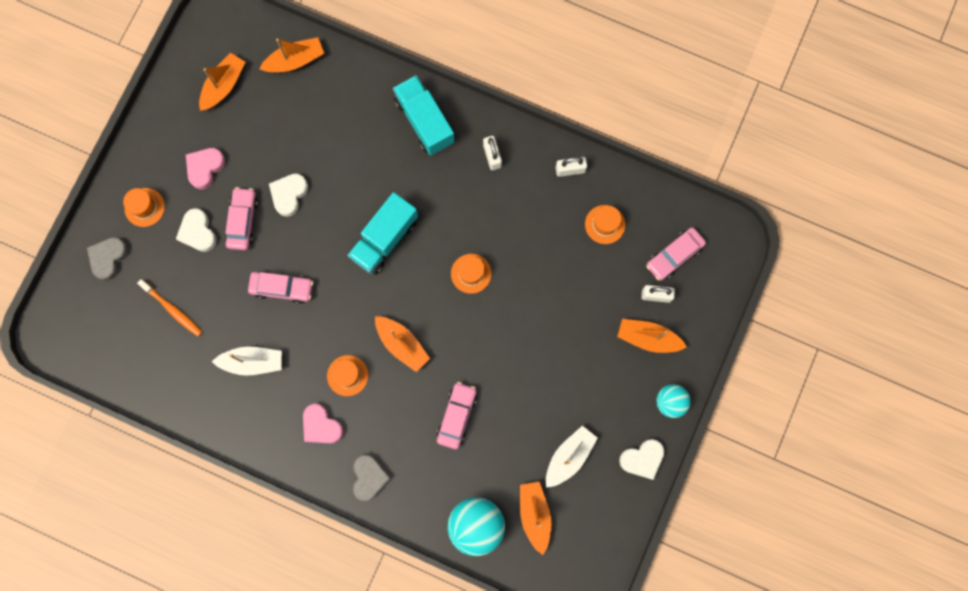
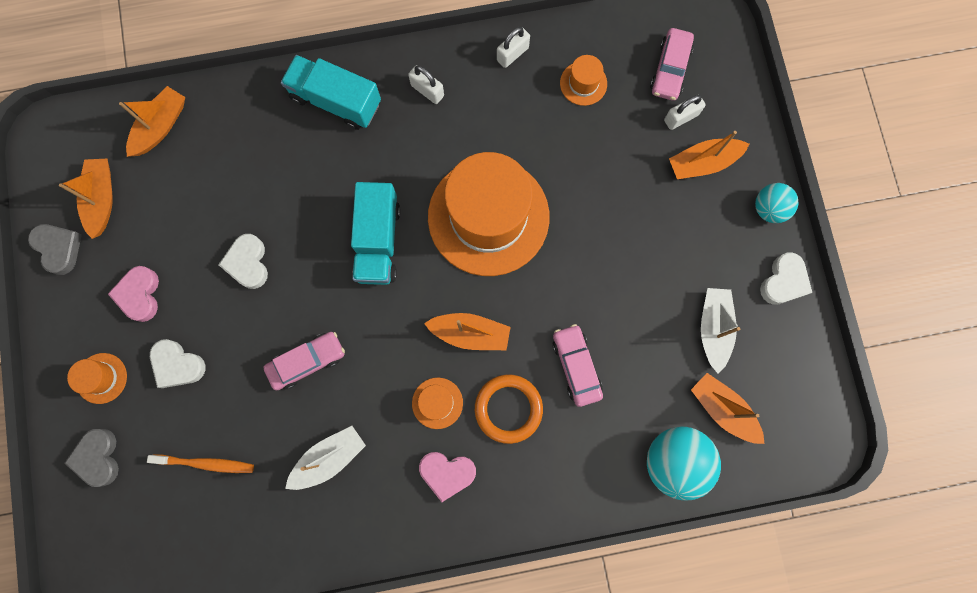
camera: 35 degrees left, 0 degrees up
pink car [225,187,258,250] -> none
grey heart [353,454,391,501] -> grey heart moved to [28,224,82,275]
orange hat [451,254,492,294] -> orange hat [428,152,549,276], size x2.48
none -> orange ring [475,374,543,444]

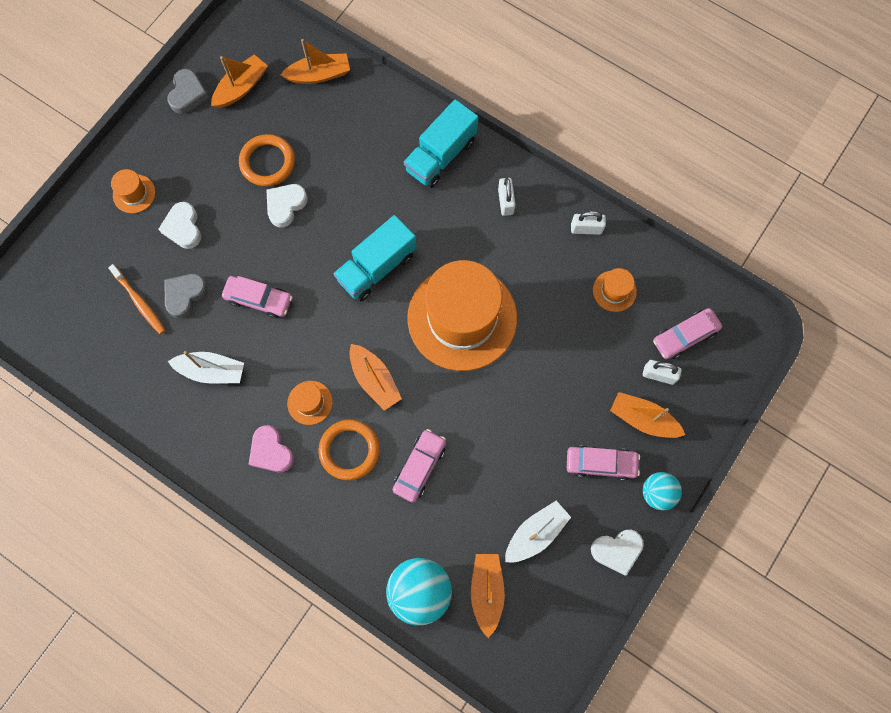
camera: 45 degrees right, 5 degrees down
grey heart [64,429,119,487] -> grey heart moved to [164,274,208,319]
pink heart [108,266,159,322] -> none
turquoise truck [281,55,381,130] -> turquoise truck turned 120 degrees counterclockwise [404,99,478,188]
none -> orange ring [239,134,295,186]
none -> pink car [567,445,640,481]

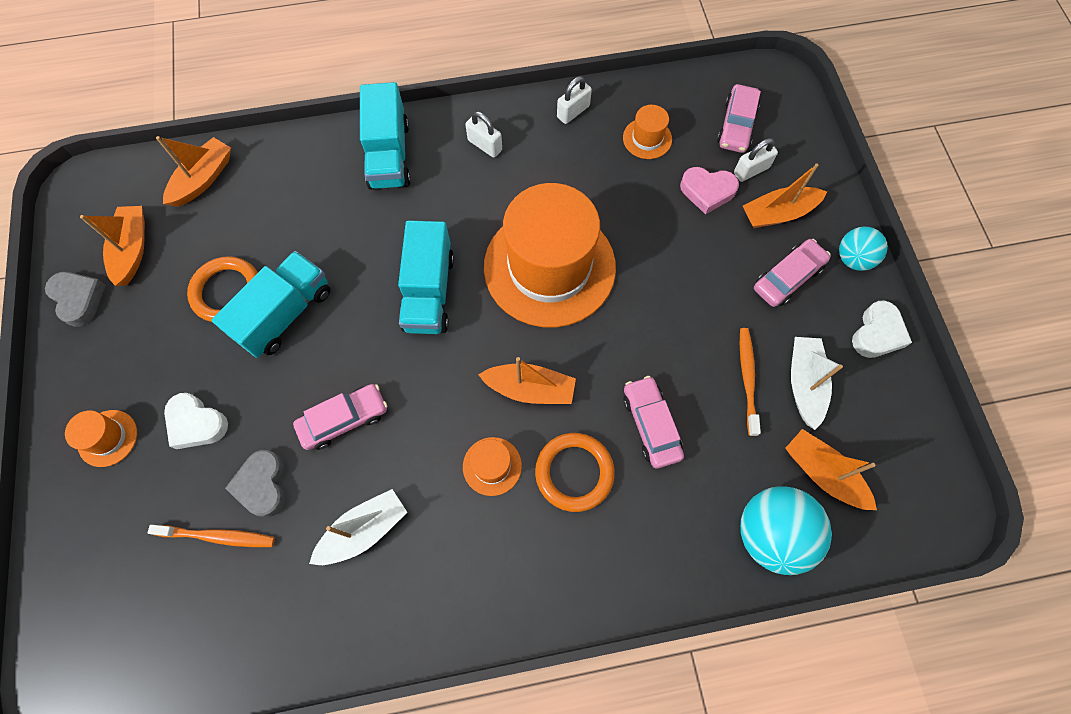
camera: 45 degrees left, 5 degrees down
pink heart [249,425,294,473] -> pink heart moved to [680,167,739,214]
white heart [266,184,308,228] -> turquoise truck [212,251,330,358]
none -> orange toothbrush [740,328,761,436]

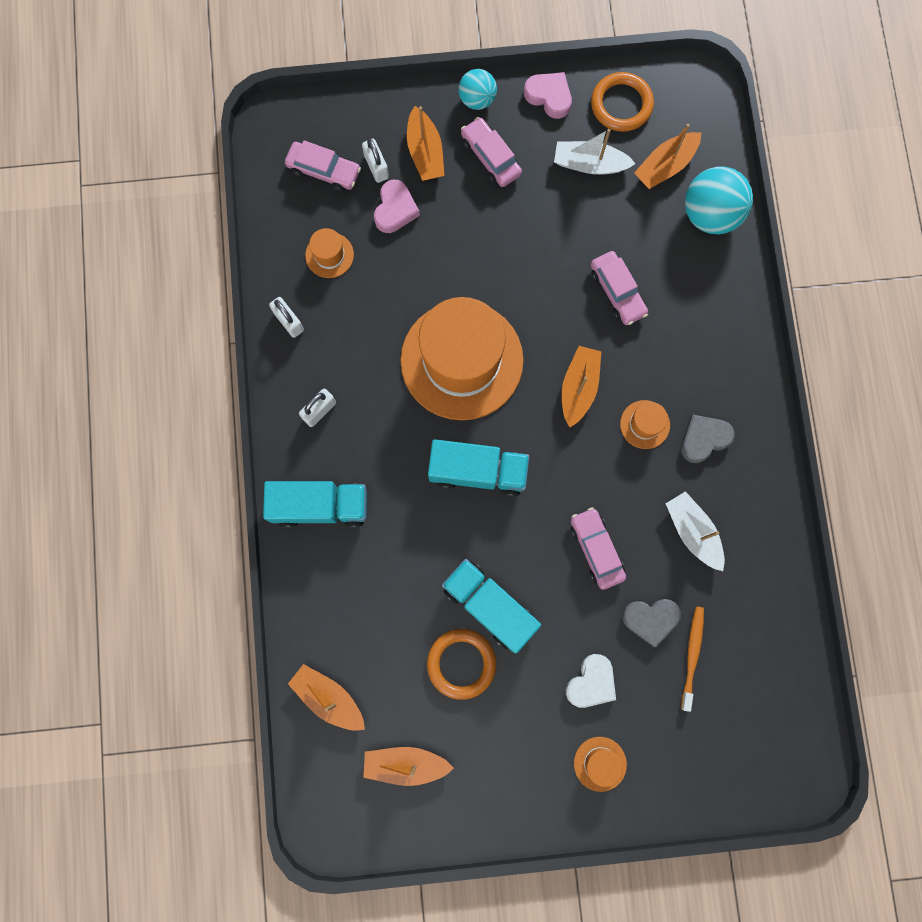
camera: 85 degrees left, 10 degrees up
grey heart [45,272,106,327] -> grey heart moved to [681,415,735,463]
orange ring [535,433,615,512] -> orange ring moved to [591,72,654,132]
pink car [623,376,684,468] -> pink car turned 105 degrees counterclockwise [591,251,648,325]
orange toothbrush [740,328,761,436] -> none
white heart [852,301,912,358] -> pink heart [524,72,572,119]

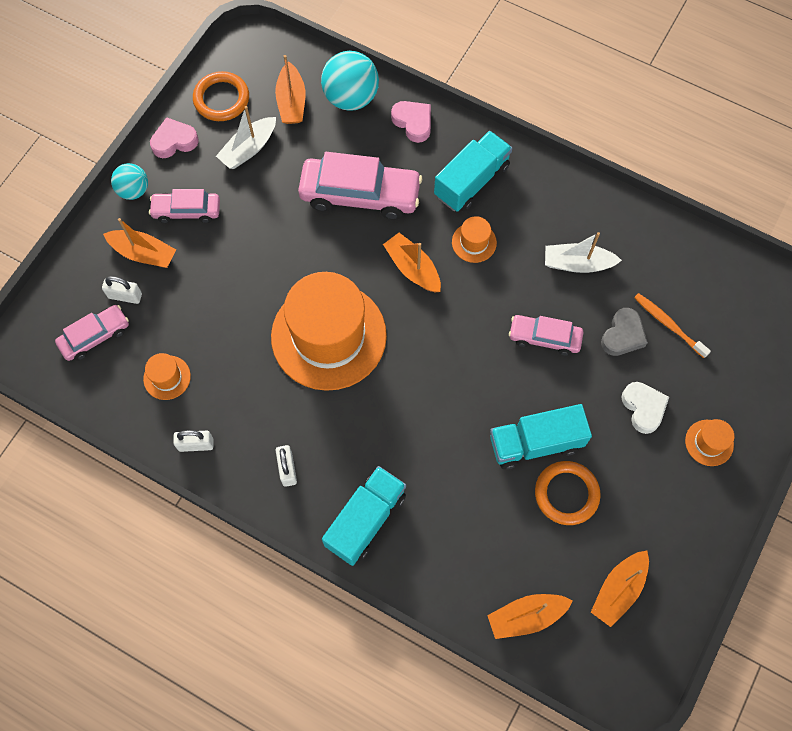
camera: 55 degrees left, 10 degrees down
pink heart [374,180,420,233] -> pink heart moved to [391,101,431,143]
turquoise truck [428,439,529,497] -> turquoise truck moved to [434,131,512,212]
pink car [591,251,648,325] -> pink car [298,152,422,220], size x1.74
grey heart [681,415,735,463] -> none

